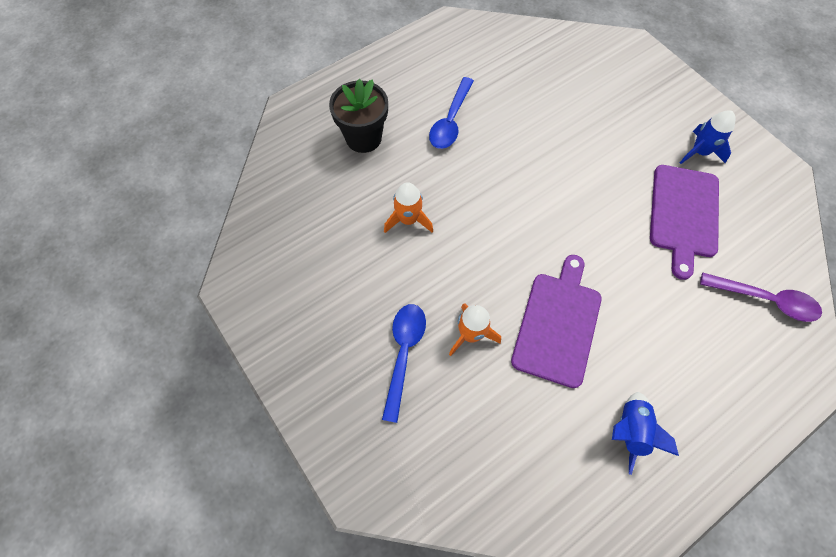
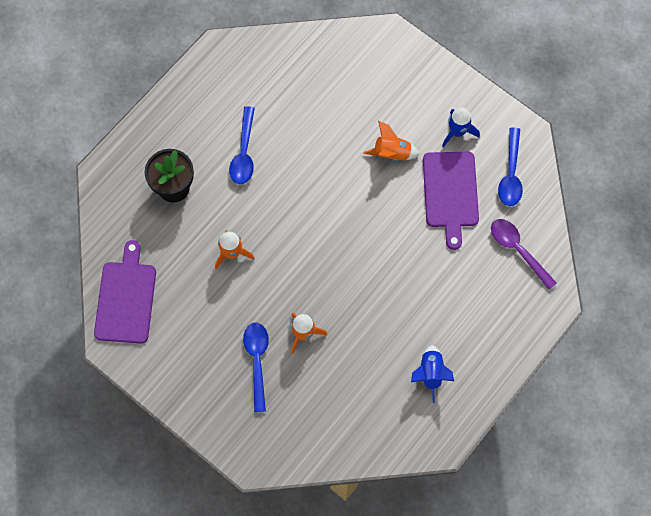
camera: 15 degrees left, 5 degrees up
purple cutting board [511,255,602,388] -> purple cutting board moved to [94,240,156,344]
purple spoon [700,272,822,322] -> purple spoon turned 135 degrees counterclockwise [491,219,557,290]
none -> orange rocket [363,121,420,161]
none -> blue spoon [498,127,523,206]

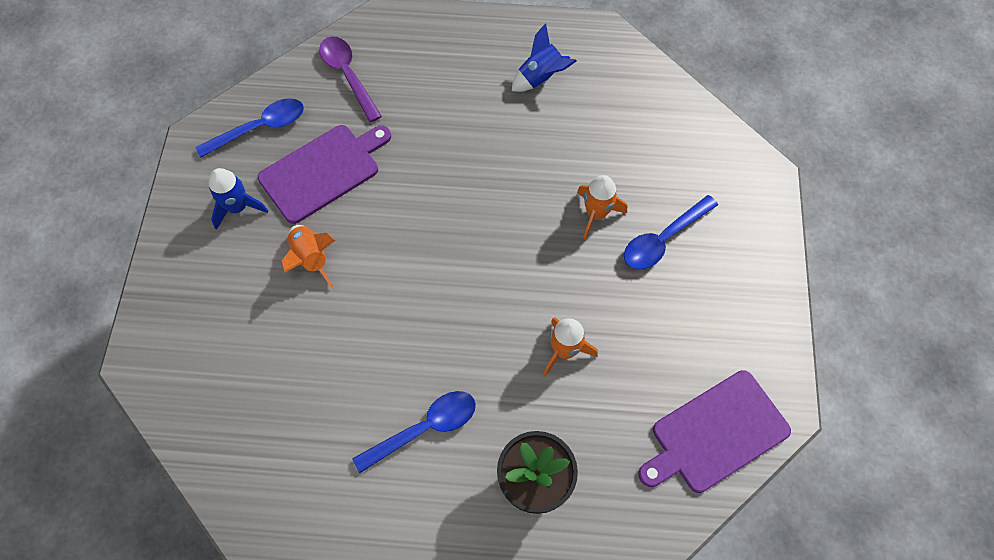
camera: 125 degrees left, 5 degrees down
purple spoon [491,219,557,290] -> purple spoon turned 135 degrees clockwise [319,36,382,122]

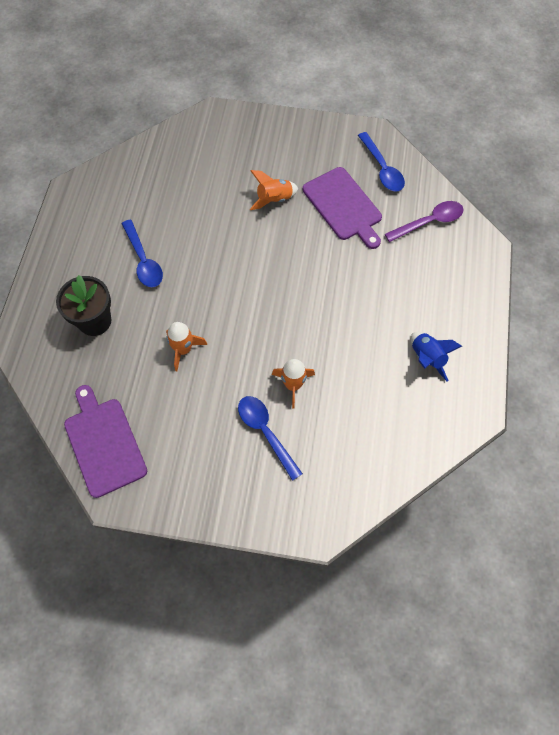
camera: 95 degrees right, 0 degrees up
blue rocket [209,168,268,230] -> none

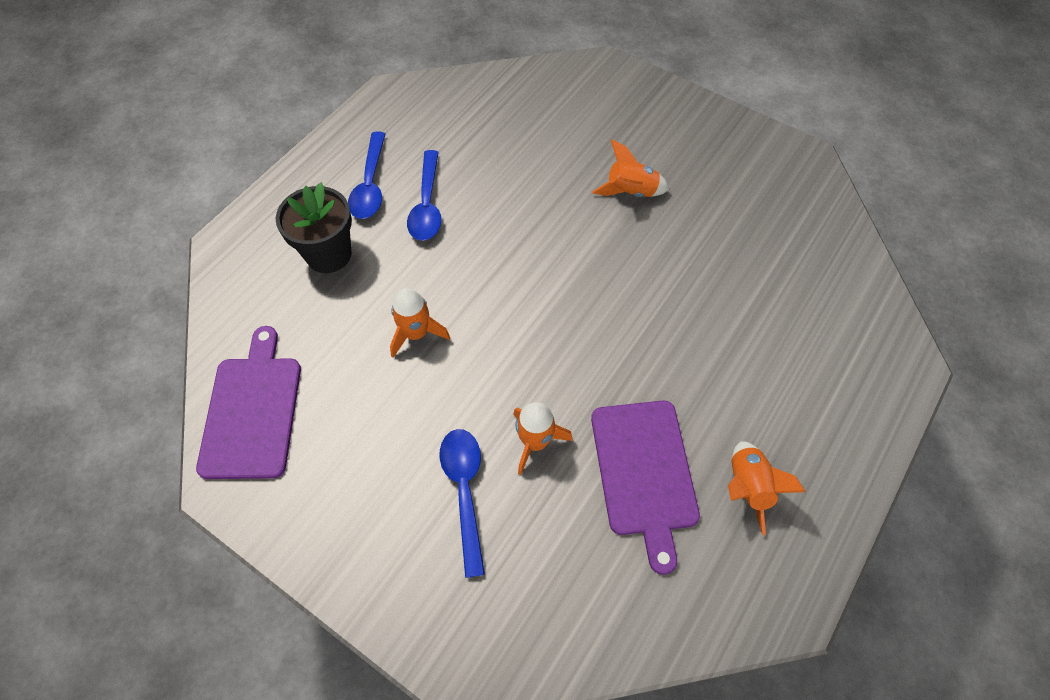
camera: 25 degrees right, 5 degrees down
purple cutting board [303,167,382,249] -> purple cutting board moved to [591,400,700,575]
blue spoon [358,132,405,192] -> blue spoon moved to [348,132,385,219]
purple spoon [385,201,463,242] -> none
blue rocket [411,332,462,381] -> orange rocket [728,441,806,535]

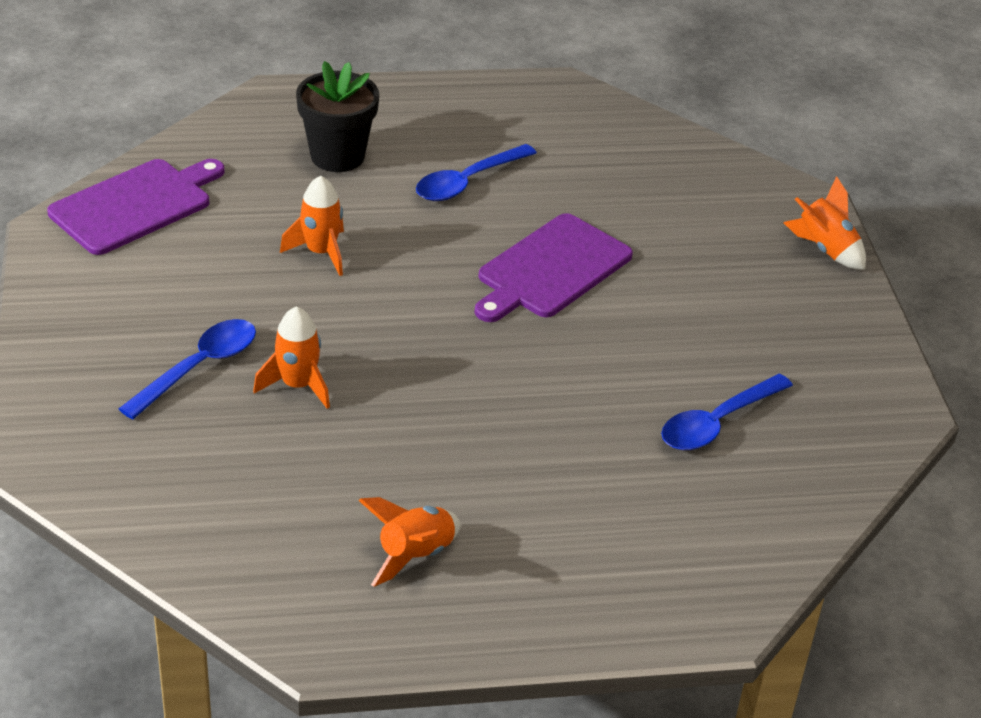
camera: 45 degrees right, 20 degrees down
blue spoon [348,132,385,219] -> blue spoon moved to [661,374,793,450]
purple cutting board [591,400,700,575] -> purple cutting board moved to [474,213,633,322]
orange rocket [592,140,669,197] -> orange rocket moved to [783,176,866,270]

